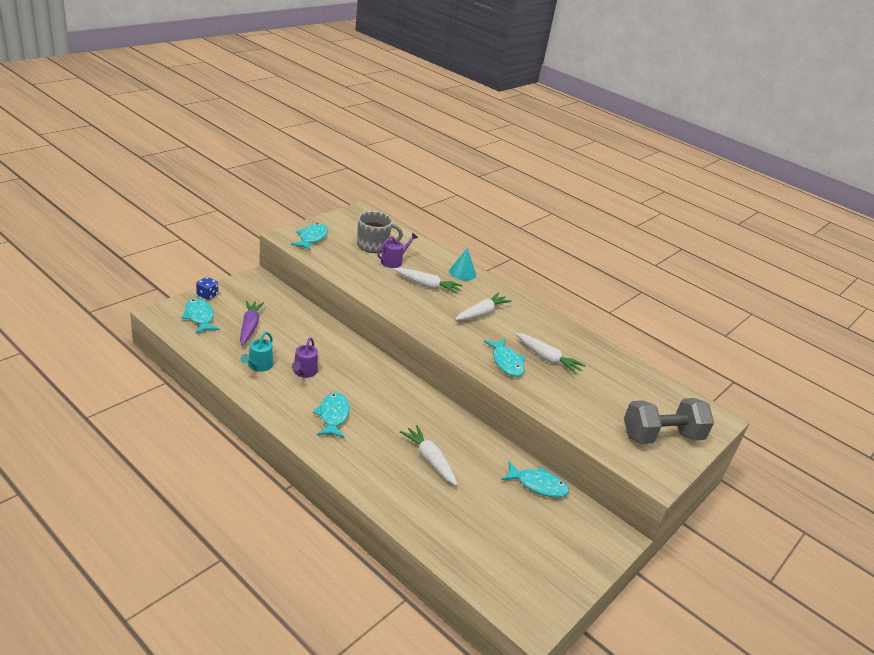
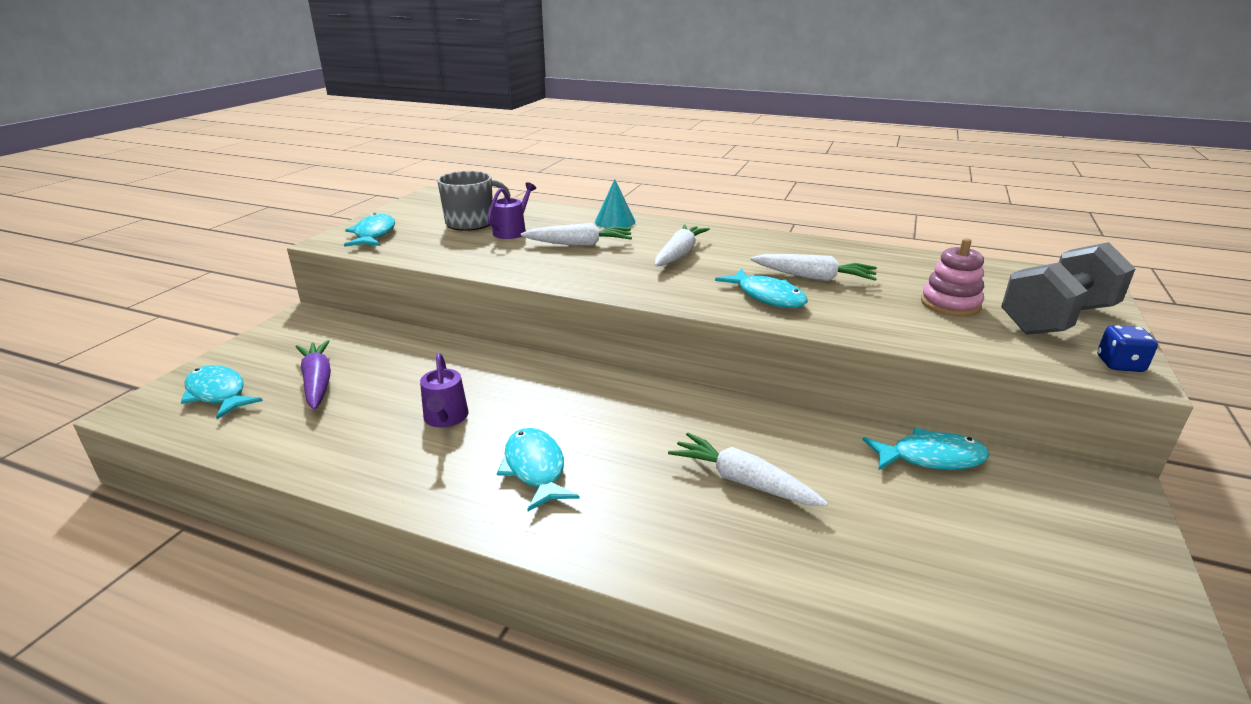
camera: 15 degrees left, 5 degrees down
blue dice [196,277,218,300] -> blue dice moved to [1097,325,1158,372]
turquoise watering can [240,332,273,372] -> none
none -> pink stacking toy [921,238,984,316]

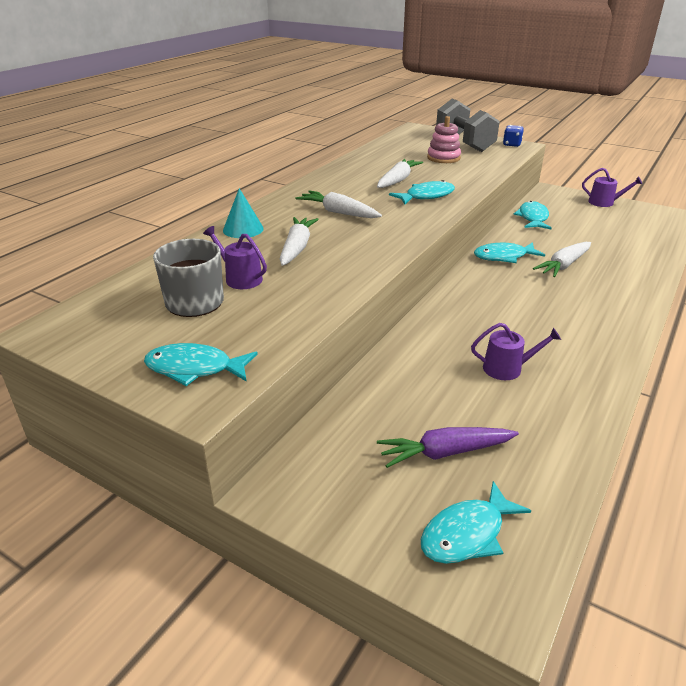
camera: 80 degrees left, 5 degrees up
turquoise fish [497,428,580,511] -> turquoise fish moved to [474,242,545,263]
none -> purple watering can [582,168,642,207]

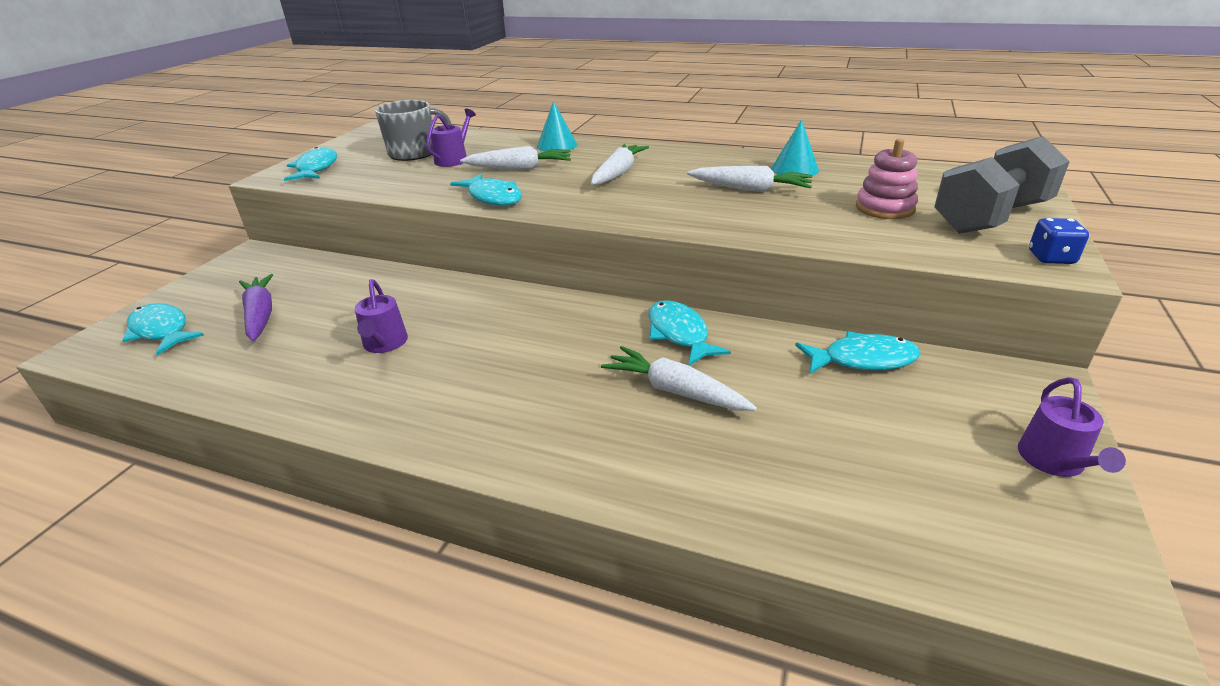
camera: 80 degrees right, 0 degrees up
turquoise fish [389,180,455,204] -> turquoise fish moved to [450,174,522,206]
none -> turquoise cone [771,119,819,176]

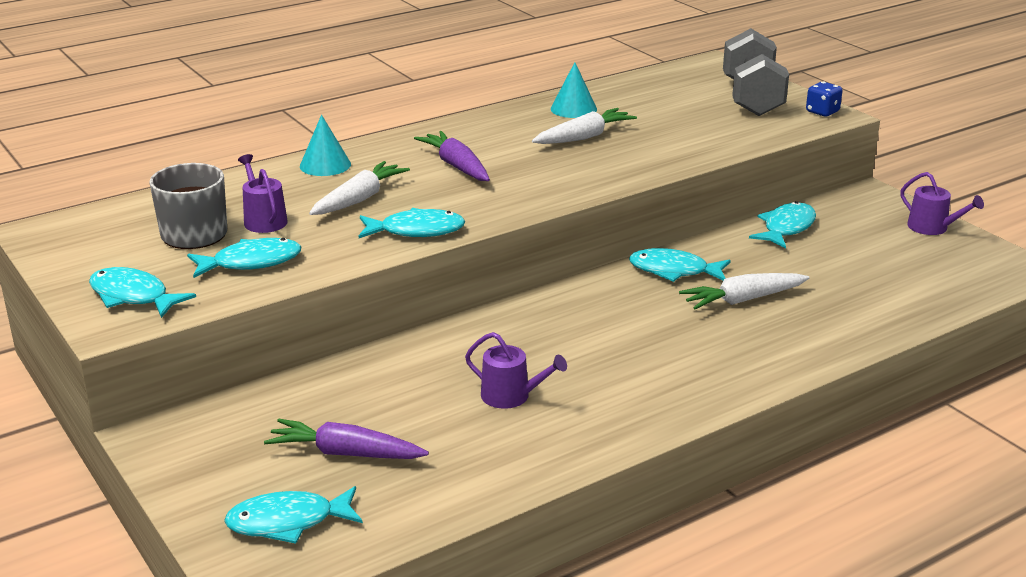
camera: 55 degrees left, 5 degrees down
white carrot [591,144,649,185] -> purple carrot [414,131,490,181]
pink stacking toy [856,138,918,219] -> none
none -> turquoise fish [187,238,301,278]

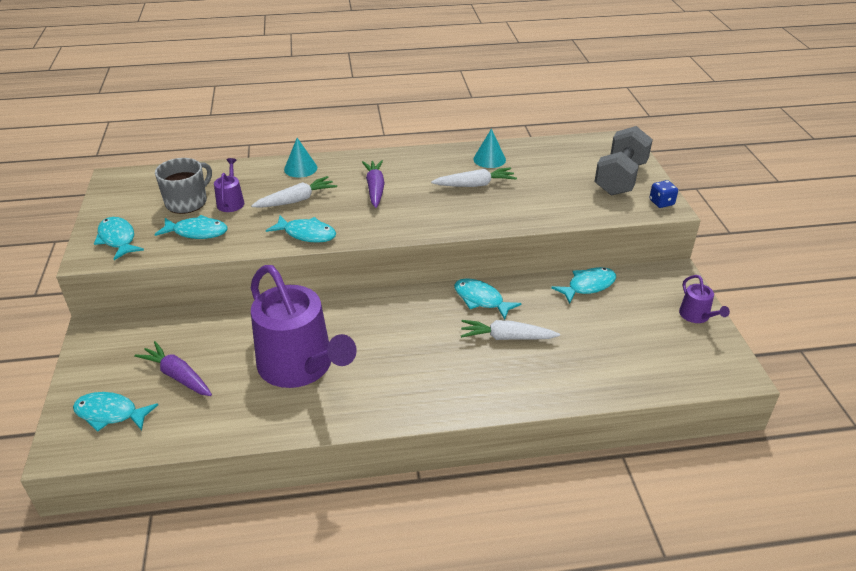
camera: 25 degrees right, 10 degrees up
purple watering can [465,332,567,409] -> purple watering can [251,265,357,388], size x2.37

